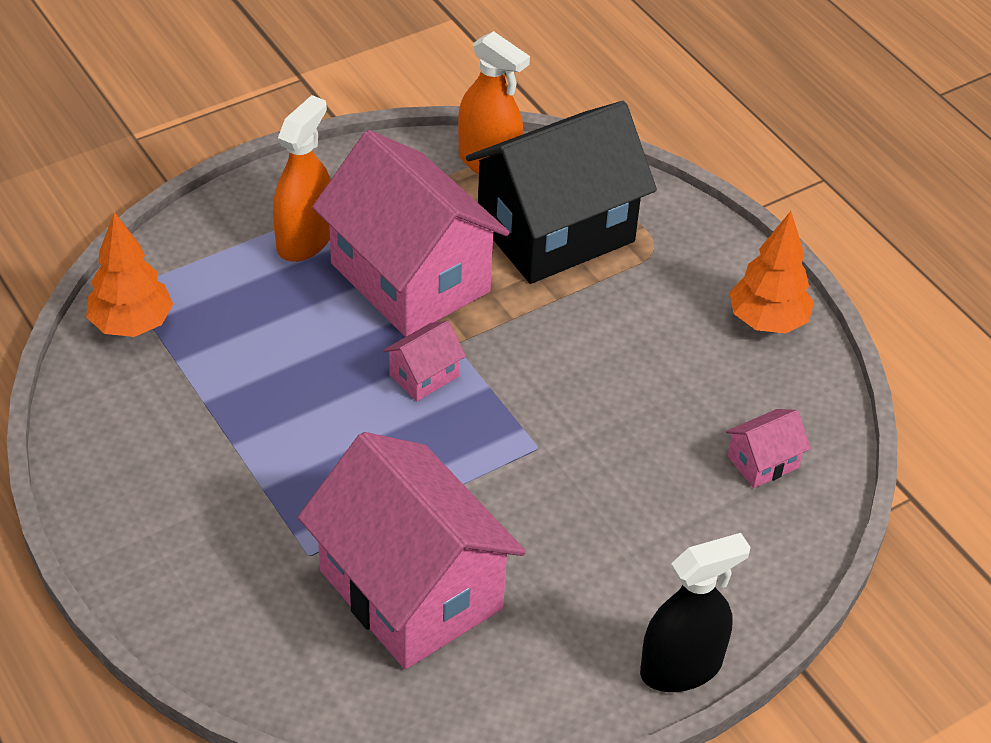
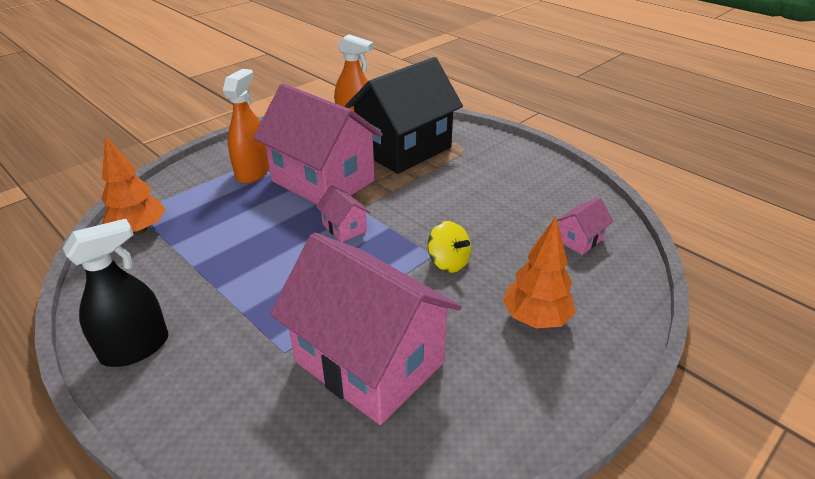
camera: 10 degrees left, 10 degrees down
pink house [383,320,466,401] -> pink house turned 75 degrees counterclockwise [316,185,371,242]
black spray bottle [640,533,751,692] -> black spray bottle moved to [63,219,168,367]
orange tree [729,211,814,333] -> orange tree moved to [503,217,576,328]
none -> yellow spinning top [428,221,471,273]

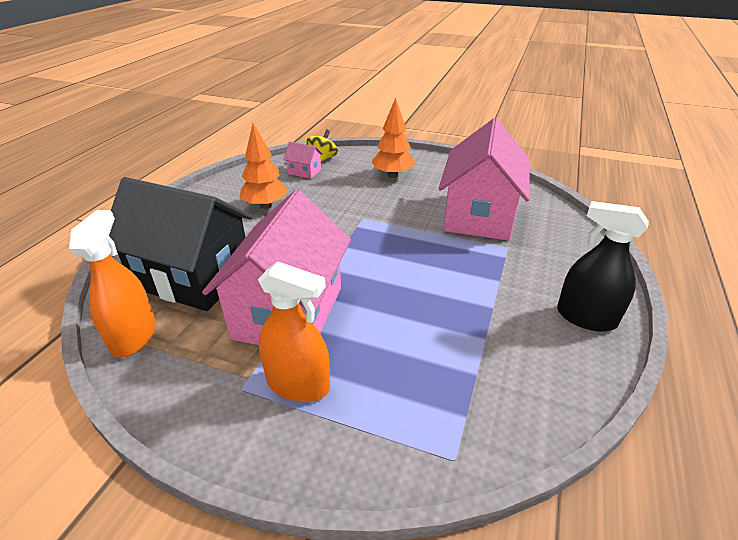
camera: 115 degrees left, 0 degrees up
orange tree [101,135,166,235] -> orange tree moved to [240,123,288,209]
orange spray bottle [223,69,269,184] -> orange spray bottle turned 150 degrees counterclockwise [258,261,330,402]
pink house [316,185,371,242] -> none
yellow spinning top [428,221,471,273] -> yellow spinning top moved to [306,129,338,162]

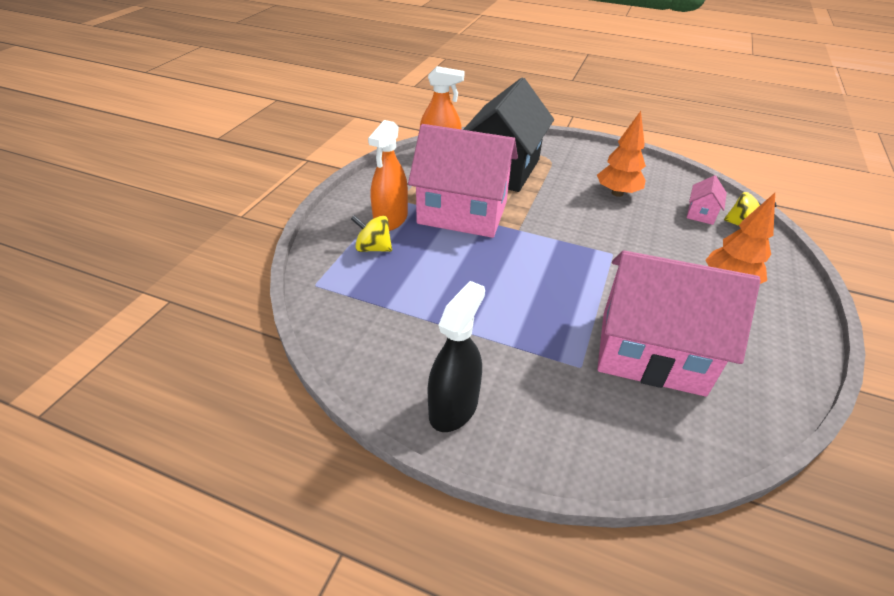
camera: 90 degrees right, 5 degrees up
none -> yellow spinning top [351,215,392,252]

